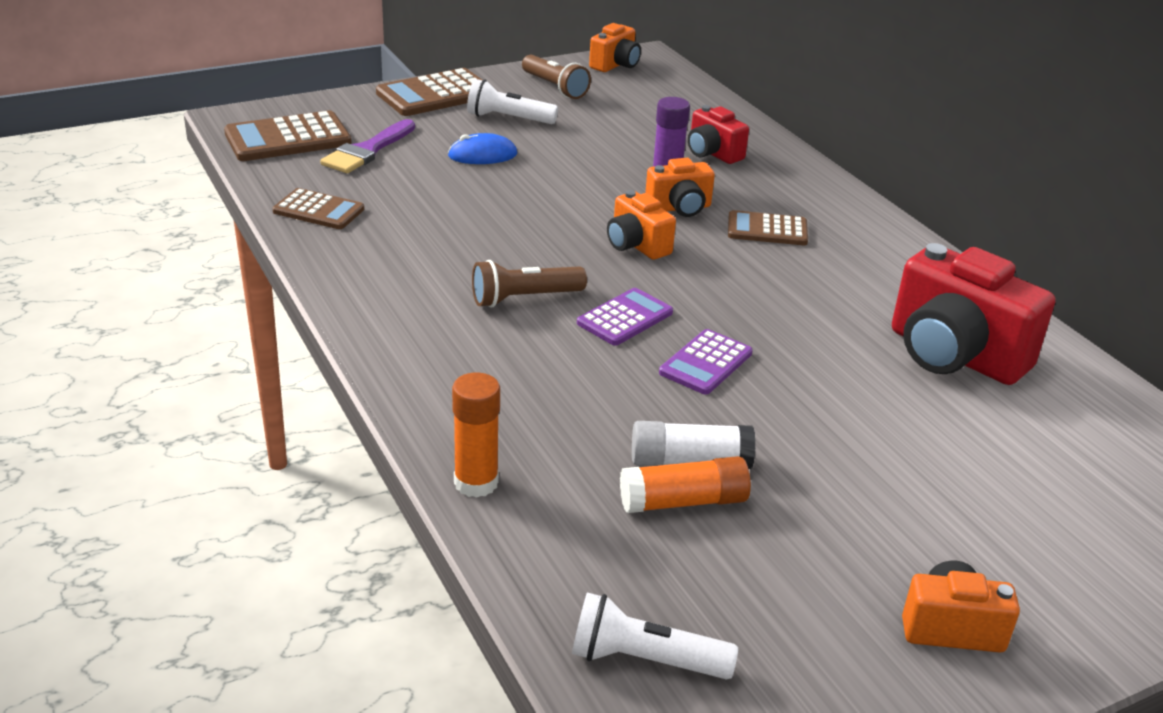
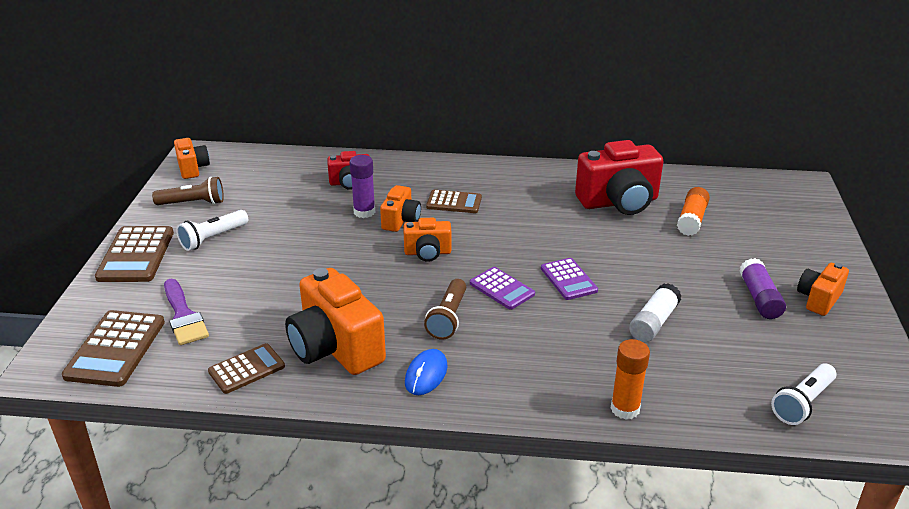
camera: 55 degrees left, 0 degrees up
blue mouse [448,133,517,164] -> blue mouse moved to [405,349,447,395]
purple calculator [577,288,673,346] -> purple calculator turned 150 degrees clockwise [470,267,535,310]
orange glue stick [620,456,751,513] -> orange glue stick moved to [677,187,710,236]
brown calculator [728,210,808,245] -> brown calculator turned 120 degrees counterclockwise [426,190,482,213]
none -> orange camera [285,268,386,375]
none -> purple glue stick [739,258,786,319]

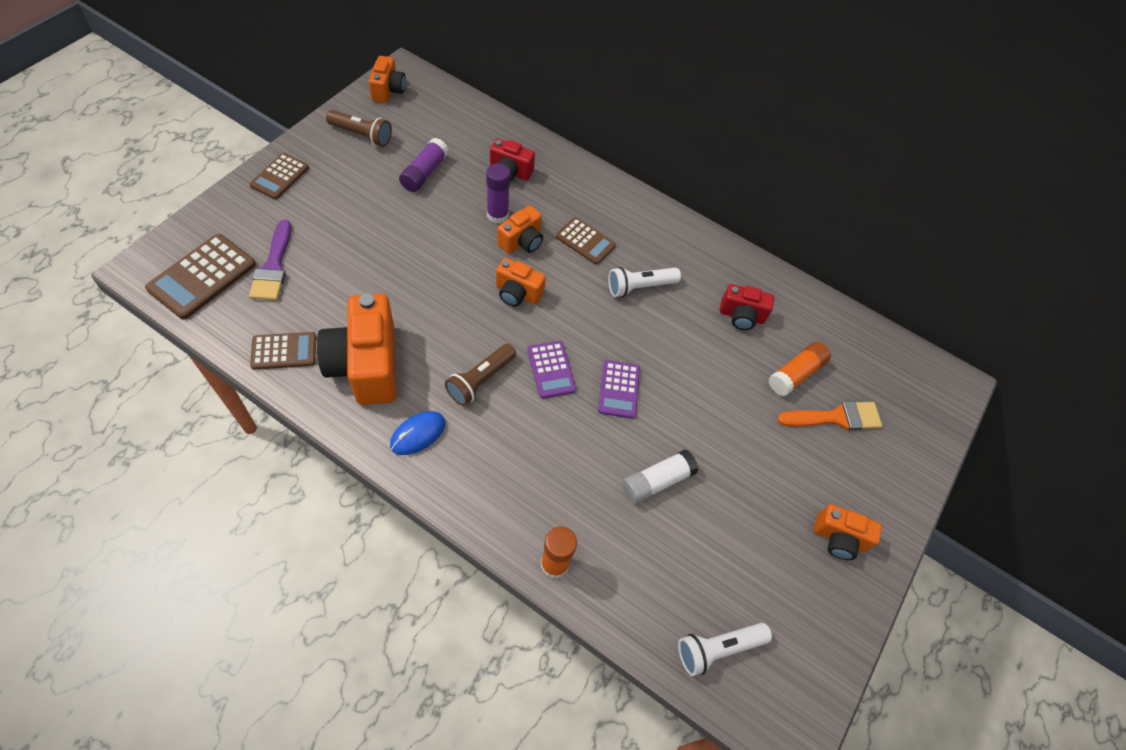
camera: 20 degrees right, 25 degrees up
brown calculator [95,226,174,282] -> brown calculator [250,153,309,200], size x0.64
white flashlight [176,210,248,251] -> white flashlight moved to [608,267,681,297]
red camera [575,140,663,215] -> red camera [720,284,774,330], size x0.54
purple glue stick [739,258,786,319] -> purple glue stick moved to [399,138,449,192]
orange camera [797,263,849,316] -> orange camera turned 135 degrees counterclockwise [814,504,882,560]
none -> orange brush [777,401,882,430]

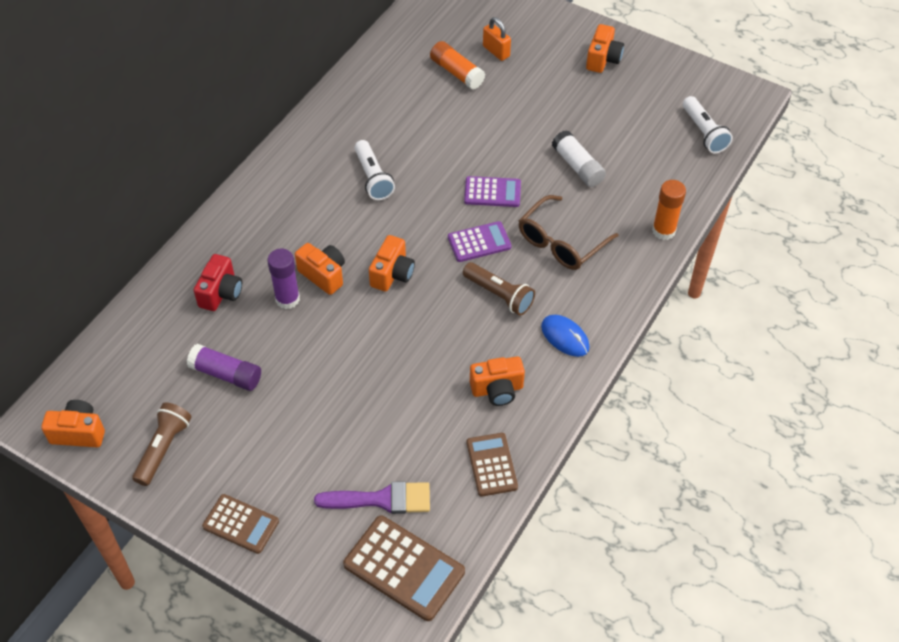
camera: 85 degrees left, 5 degrees down
orange camera [317,294,397,405] -> orange camera [470,356,525,406], size x0.54
brown calculator [556,217,616,265] -> none
red camera [720,284,774,330] -> none
orange brush [777,401,882,430] -> orange padlock [483,17,511,61]
none -> brown glasses [519,195,618,270]

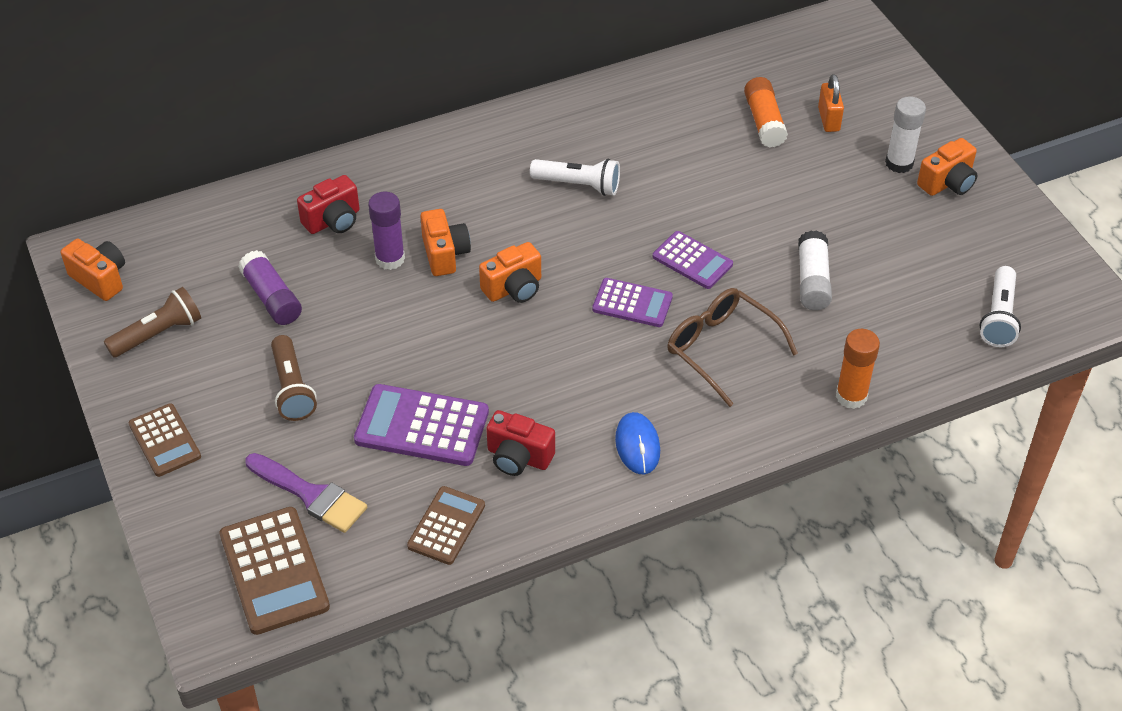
camera: 35 degrees right, 5 degrees down
white flashlight [354,140,395,200] -> white flashlight turned 90 degrees counterclockwise [530,159,620,196]
brown flashlight [463,262,535,316] -> brown flashlight moved to [271,335,317,421]
orange camera [470,356,525,406] -> red camera [486,410,555,476]
brown glasses [519,195,618,270] -> brown glasses turned 60 degrees clockwise [667,288,798,407]
none -> purple calculator [354,384,489,466]
none -> white glue stick [885,96,926,173]

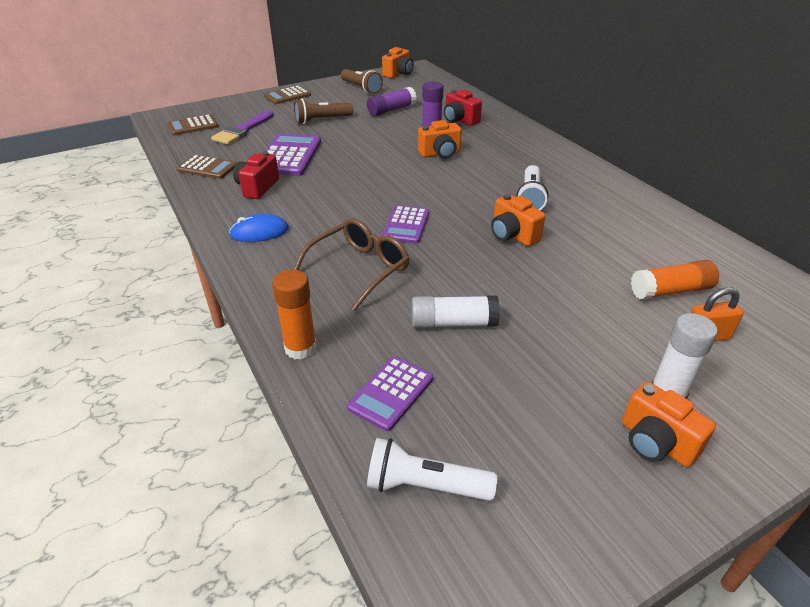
camera: 85 degrees right, 10 degrees down
brown calculator [220,507,330,635] -> brown calculator [167,114,218,135], size x0.64
orange camera [479,242,541,303] -> orange camera moved to [491,194,546,246]
purple calculator [653,231,733,289] -> purple calculator moved to [347,356,433,431]

